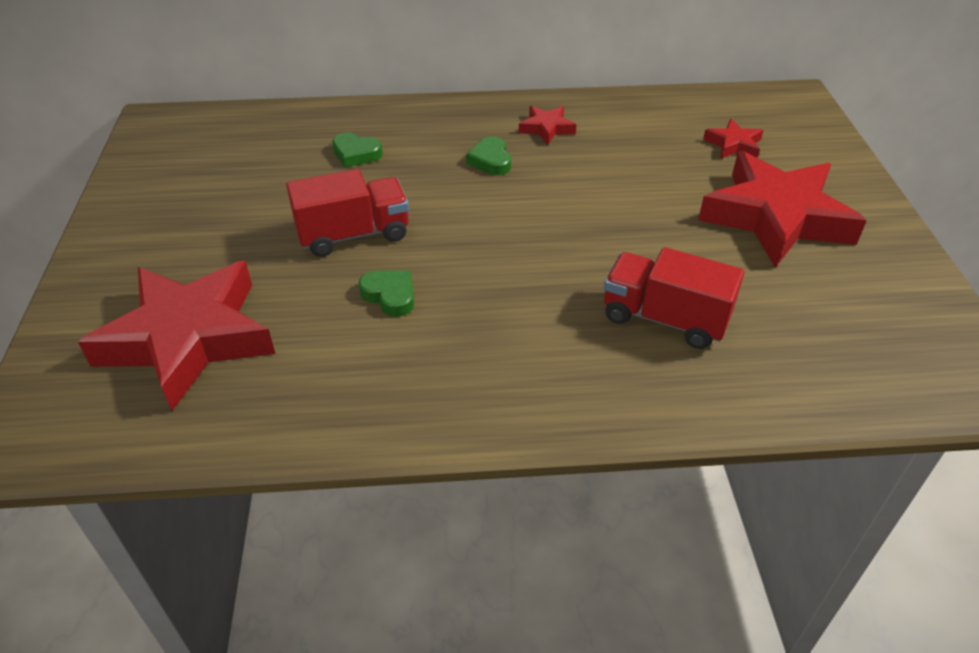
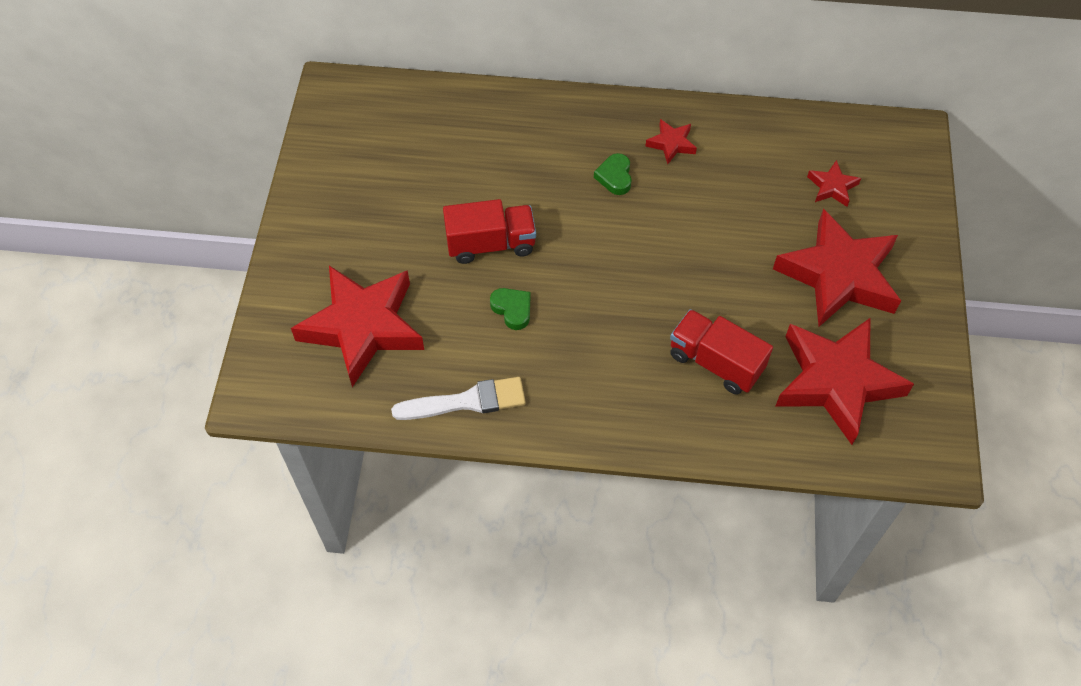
camera: 10 degrees right, 15 degrees up
green heart [332,133,383,167] -> none
none -> white brush [391,377,526,420]
none -> red star [775,318,914,445]

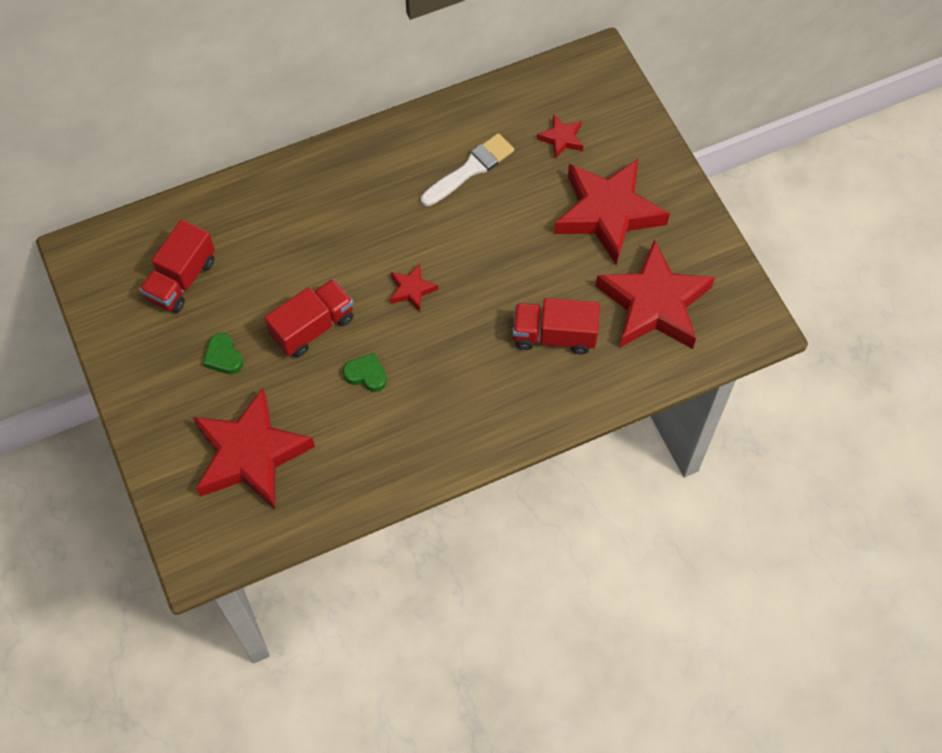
camera: 30 degrees left, 5 degrees up
white brush [391,377,526,420] -> white brush moved to [421,133,514,206]
green heart [594,153,632,195] -> green heart moved to [203,333,243,374]
red star [645,119,697,164] -> red star moved to [390,264,438,312]
none -> red truck [139,220,215,313]

